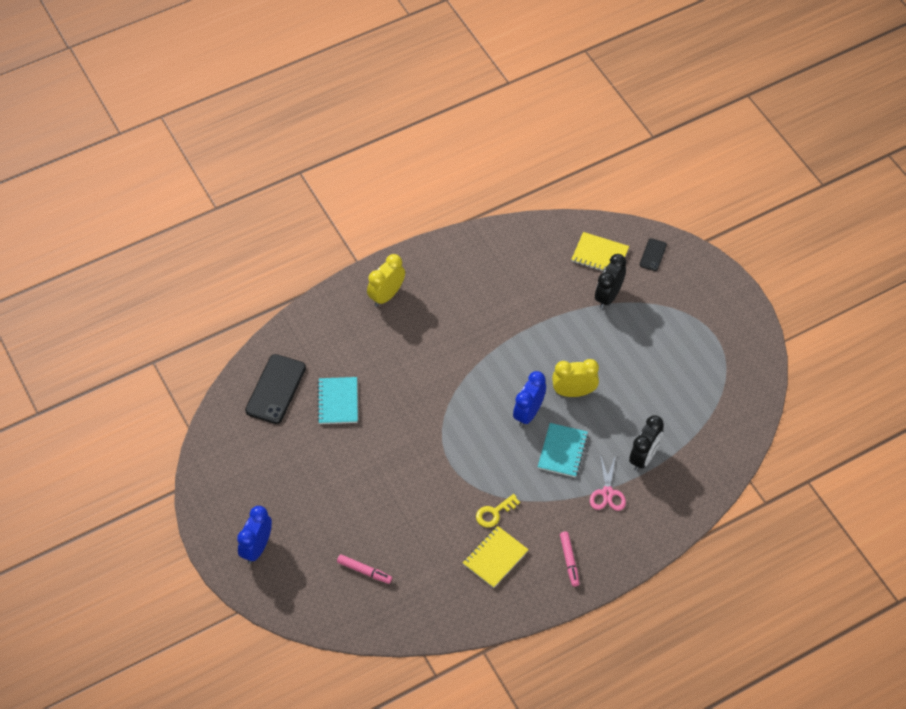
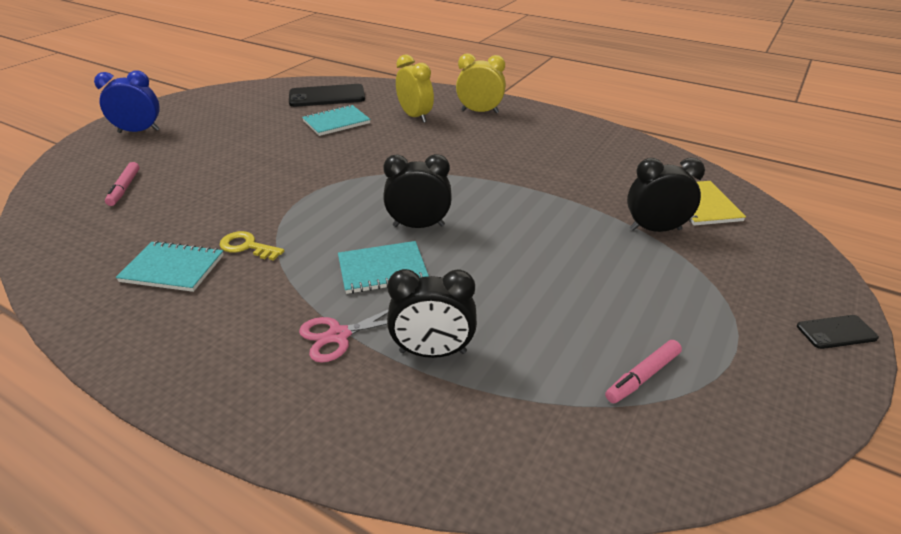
camera: 60 degrees right, 20 degrees down
yellow notebook [463,526,529,588] -> turquoise notebook [115,241,223,292]
blue clock [513,371,546,427] -> black clock [383,154,452,228]
yellow clock [552,359,599,397] -> yellow clock moved to [396,54,434,123]
pink marker [560,531,579,587] -> pink marker moved to [605,340,682,403]
black phone [640,238,667,271] -> black phone moved to [797,315,879,349]

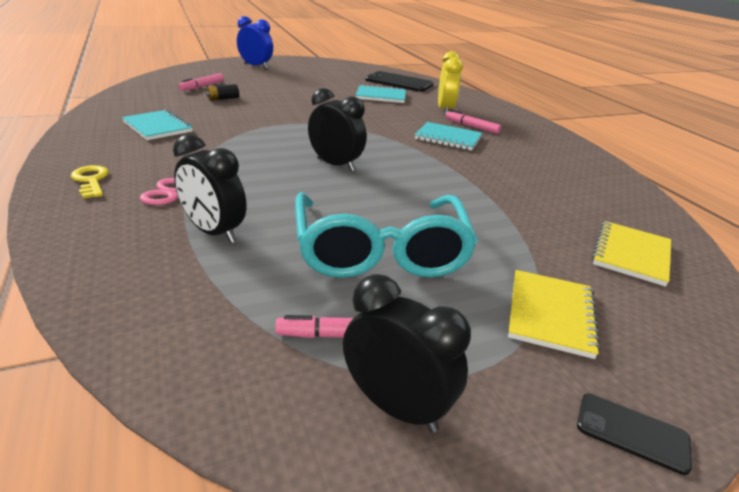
camera: 35 degrees right, 5 degrees down
yellow key [220,231,284,261] -> yellow key moved to [71,165,109,199]
turquoise notebook [338,241,429,294] -> turquoise notebook moved to [415,122,482,151]
yellow clock [456,54,506,113] -> none
black clock [627,157,705,232] -> black clock moved to [343,274,471,432]
none -> black battery [206,84,239,101]
none -> turquoise glasses [295,193,478,278]
none -> pink marker [446,110,501,134]
none -> yellow notebook [508,270,601,359]

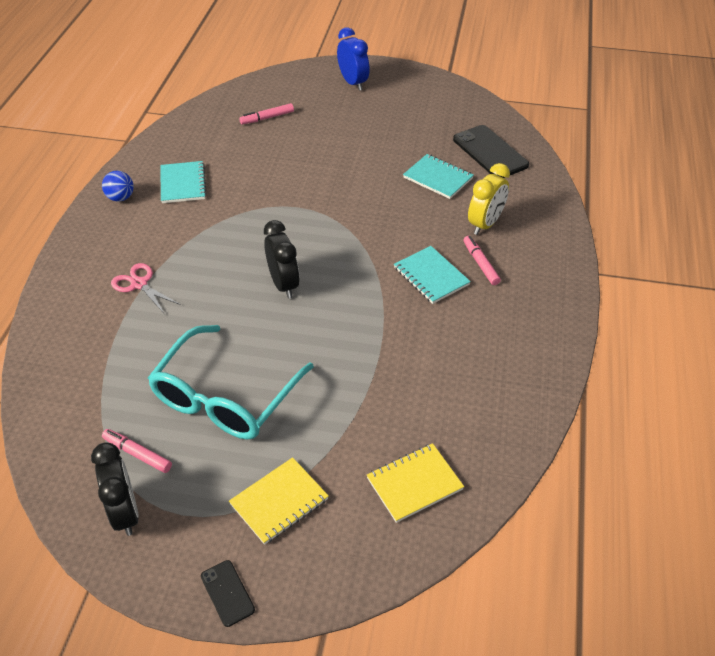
camera: 35 degrees right, 15 degrees up
yellow key [71,165,109,199] -> none
black clock [173,134,246,243] -> none
black battery [206,84,239,101] -> none
none -> blue ball [102,171,134,202]

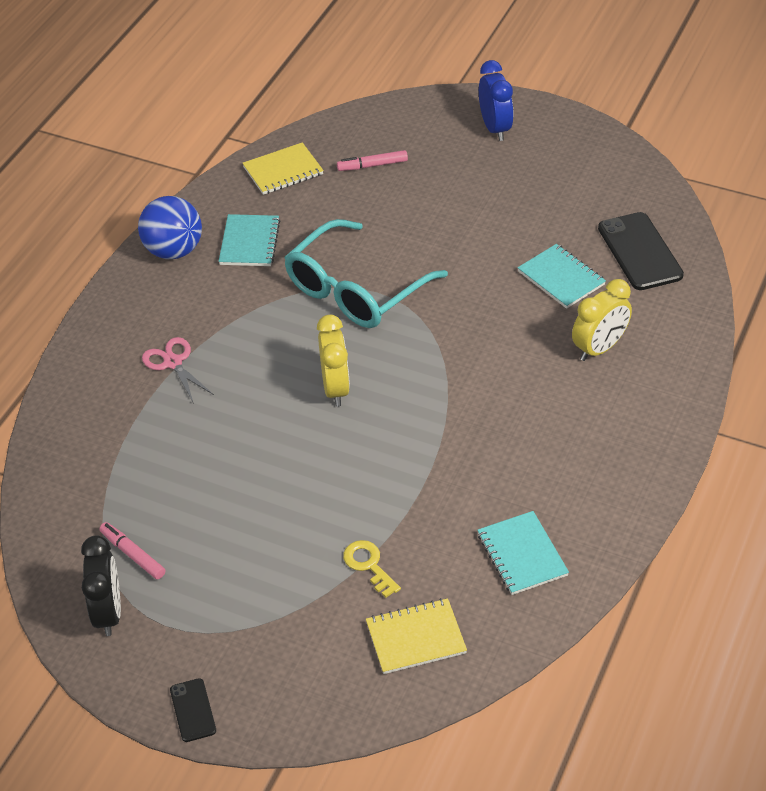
camera: 15 degrees right, 0 degrees up
blue ball [102,171,134,202] -> blue ball [138,196,202,259], size x1.72
turquoise glasses [148,325,314,439] -> turquoise glasses moved to [284,219,448,328]
yellow notebook [229,457,329,545] -> yellow notebook moved to [242,142,324,195]
black clock [264,220,299,299] -> yellow clock [317,315,350,407]
turquoise notebook [394,246,471,304] -> turquoise notebook moved to [477,511,569,595]
pink marker [464,236,501,285] -> none
none -> yellow key [343,540,401,598]

